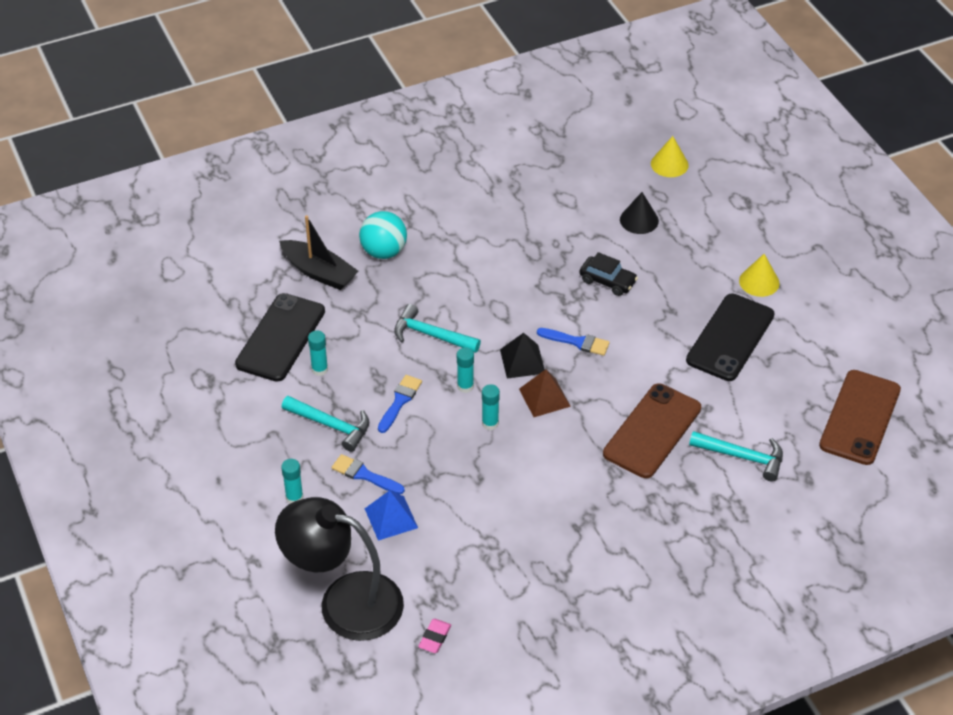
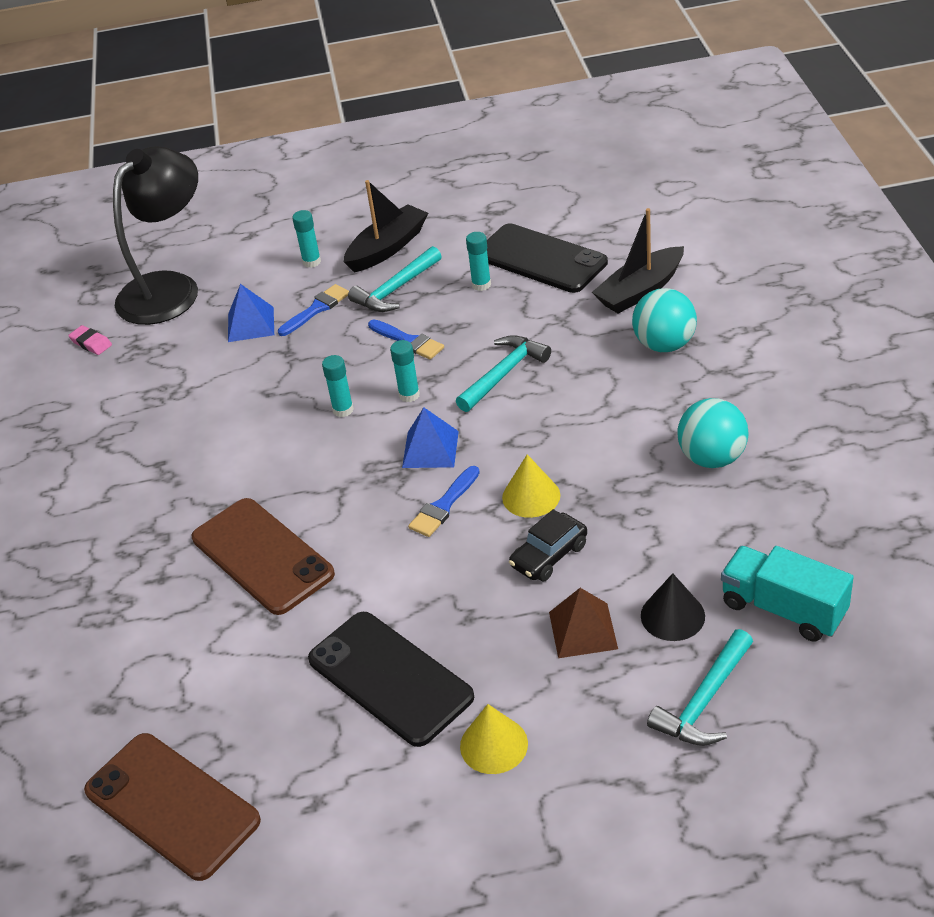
camera: 110 degrees right, 5 degrees down
black pyramid [500,333,545,379] -> blue pyramid [402,407,459,468]
brown pyramid [519,369,571,417] -> brown pyramid moved to [549,588,618,658]
yellow cone [651,136,689,177] -> yellow cone moved to [502,454,560,518]
turquoise hammer [689,431,783,482] -> turquoise hammer moved to [647,629,753,746]
none -> black boat [344,180,428,273]
none -> turquoise ball [677,398,749,468]
none -> turquoise truck [721,546,854,642]

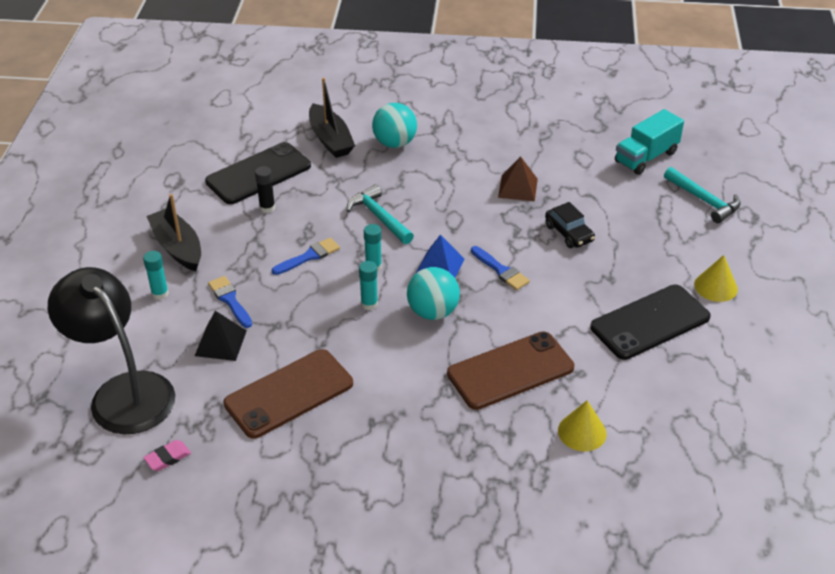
camera: 80 degrees left, 0 degrees up
brown phone [84,733,261,881] -> brown phone moved to [223,349,353,439]
blue pyramid [228,284,274,342] -> black pyramid [195,311,247,361]
turquoise hammer [348,246,442,312] -> none
turquoise glue stick [466,232,491,291] -> black glue stick [255,166,275,213]
yellow cone [502,454,560,518] -> yellow cone moved to [558,400,607,451]
brown pyramid [549,588,618,658] -> brown pyramid moved to [498,156,538,201]
black cone [641,573,705,641] -> none
turquoise ball [677,398,749,468] -> turquoise ball moved to [407,267,460,320]

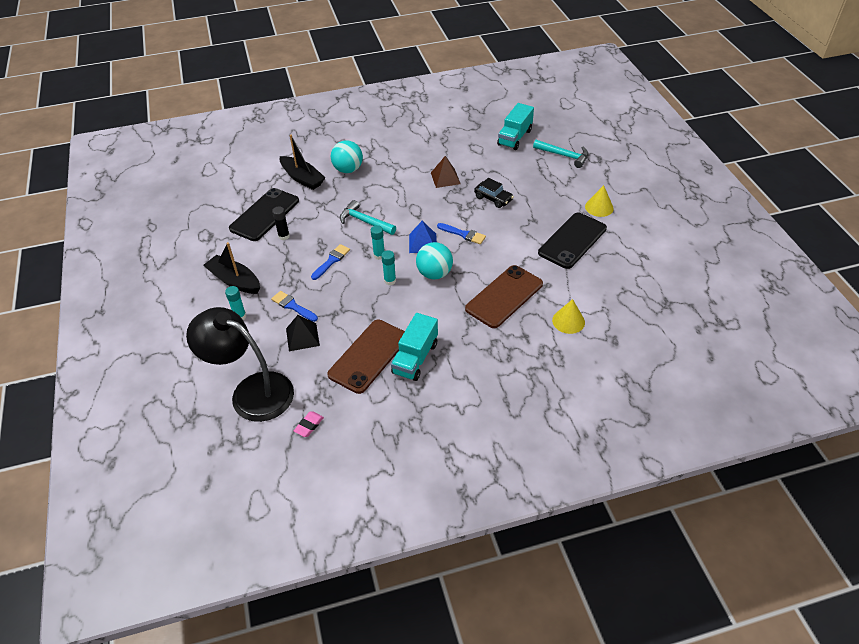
camera: 20 degrees left, 5 degrees up
none -> turquoise truck [391,313,438,381]

